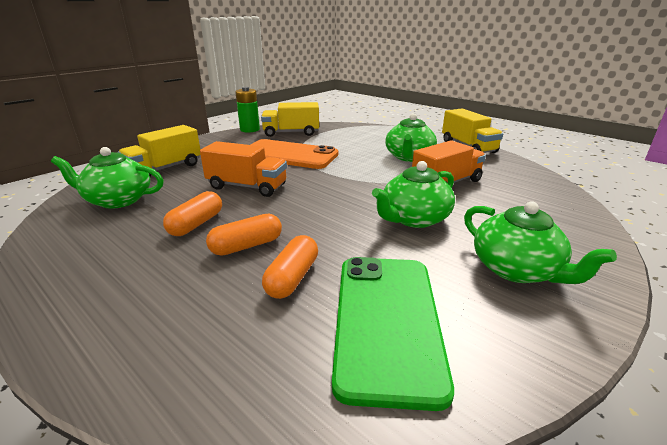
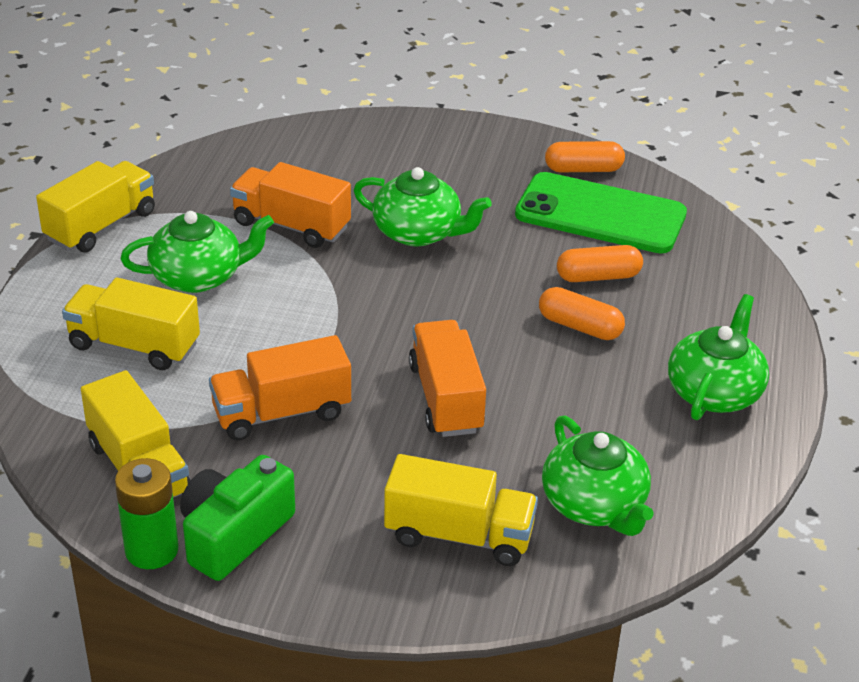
camera: 120 degrees left, 10 degrees up
orange capsule [163,191,222,236] -> orange capsule moved to [545,141,625,172]
orange phone [251,139,338,169] -> orange truck [209,335,351,441]
green phone [332,257,454,411] -> green phone turned 45 degrees clockwise [515,172,687,254]
green teapot [464,201,617,284] -> green teapot moved to [668,294,769,420]
none -> yellow truck [62,278,200,370]
none -> green camera [180,455,295,581]

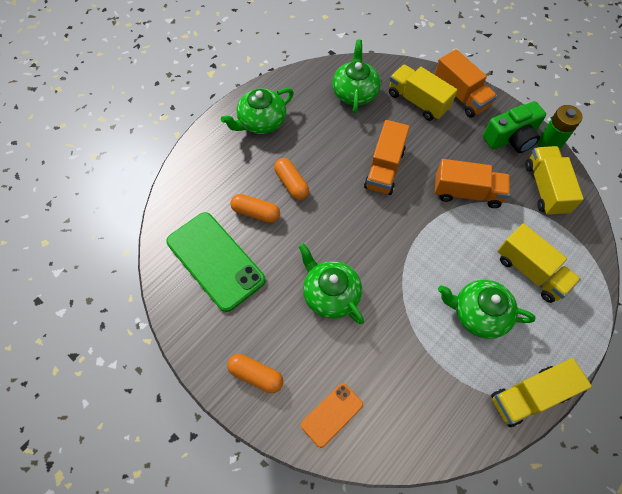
camera: 150 degrees left, 25 degrees up
orange truck [230,162,351,248] -> orange truck moved to [435,49,497,118]
orange capsule [545,141,625,172] -> orange capsule moved to [227,354,283,393]
none -> orange phone [301,383,363,448]

